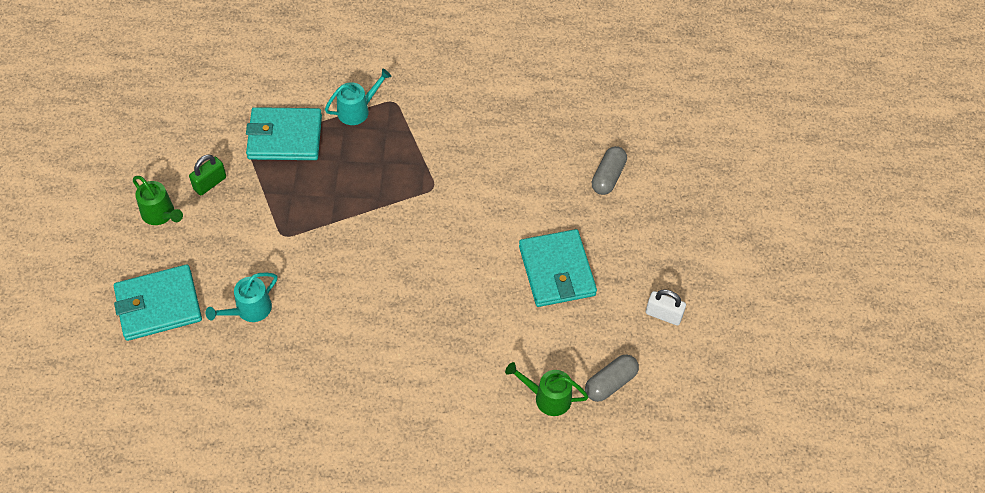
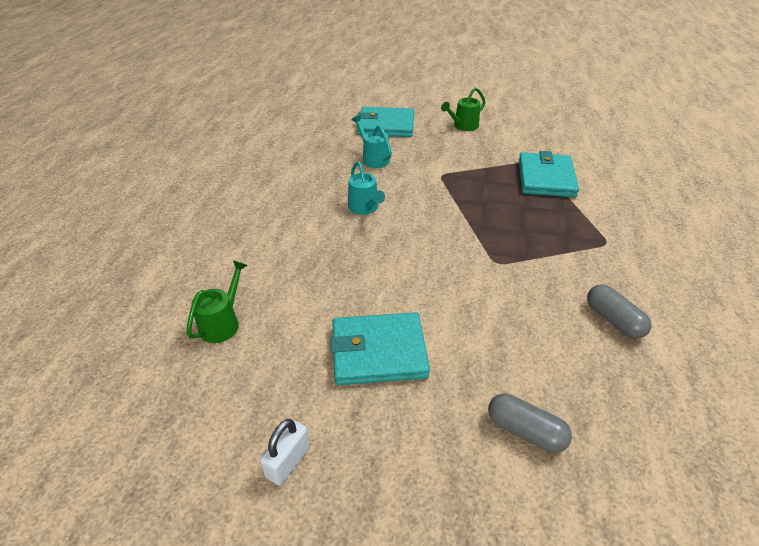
camera: 100 degrees right, 15 degrees down
turquoise wallet [114,265,202,341] -> turquoise wallet turned 75 degrees counterclockwise [357,107,414,137]
green padlock [189,154,226,196] -> none
turquoise watering can [325,69,392,125] -> turquoise watering can moved to [348,162,385,215]
grey capsule [585,354,639,402] -> grey capsule moved to [587,284,652,339]

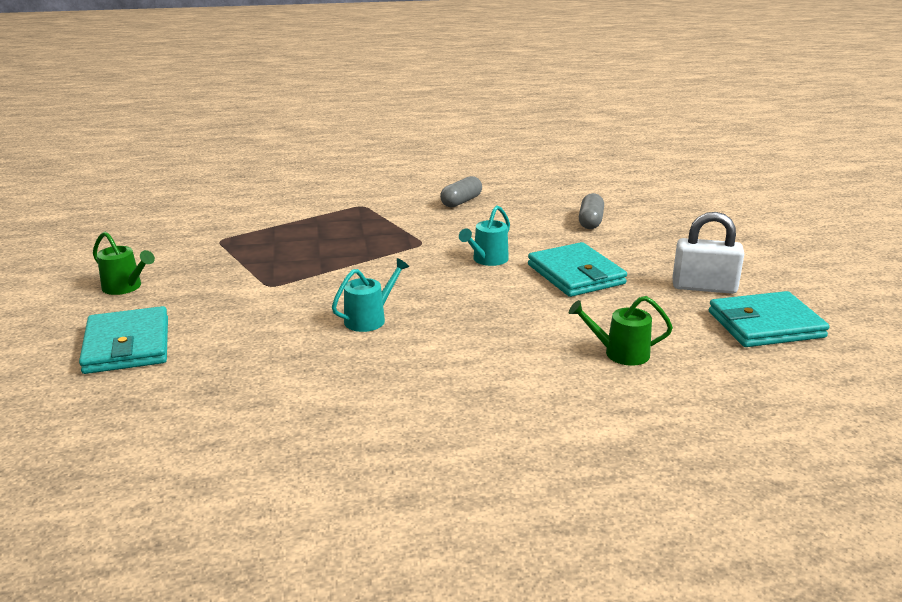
camera: 110 degrees left, 15 degrees down
white padlock [260,419,310,485] -> white padlock [672,212,744,294], size x1.58
turquoise watering can [352,115,392,168] -> turquoise watering can moved to [459,205,510,266]
turquoise wallet [519,151,579,198] -> turquoise wallet moved to [709,291,829,347]

